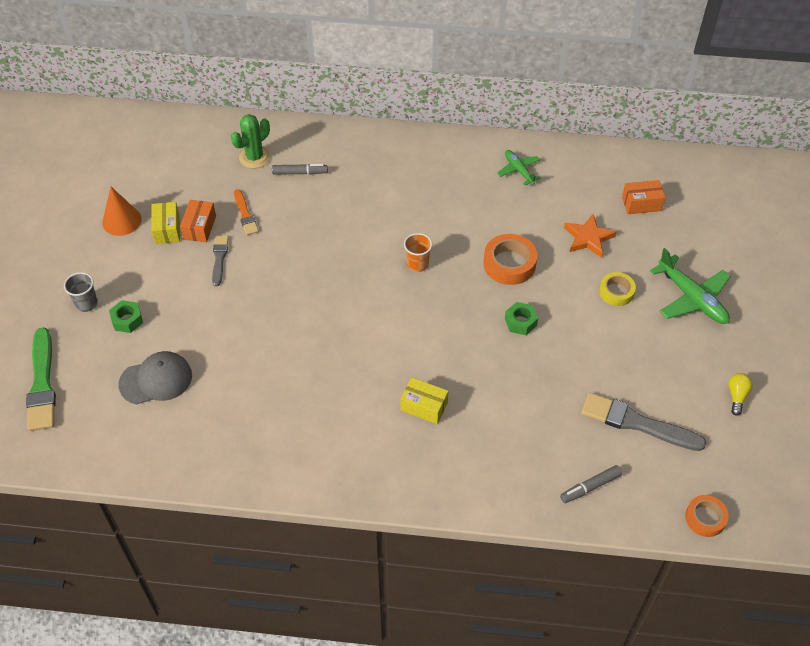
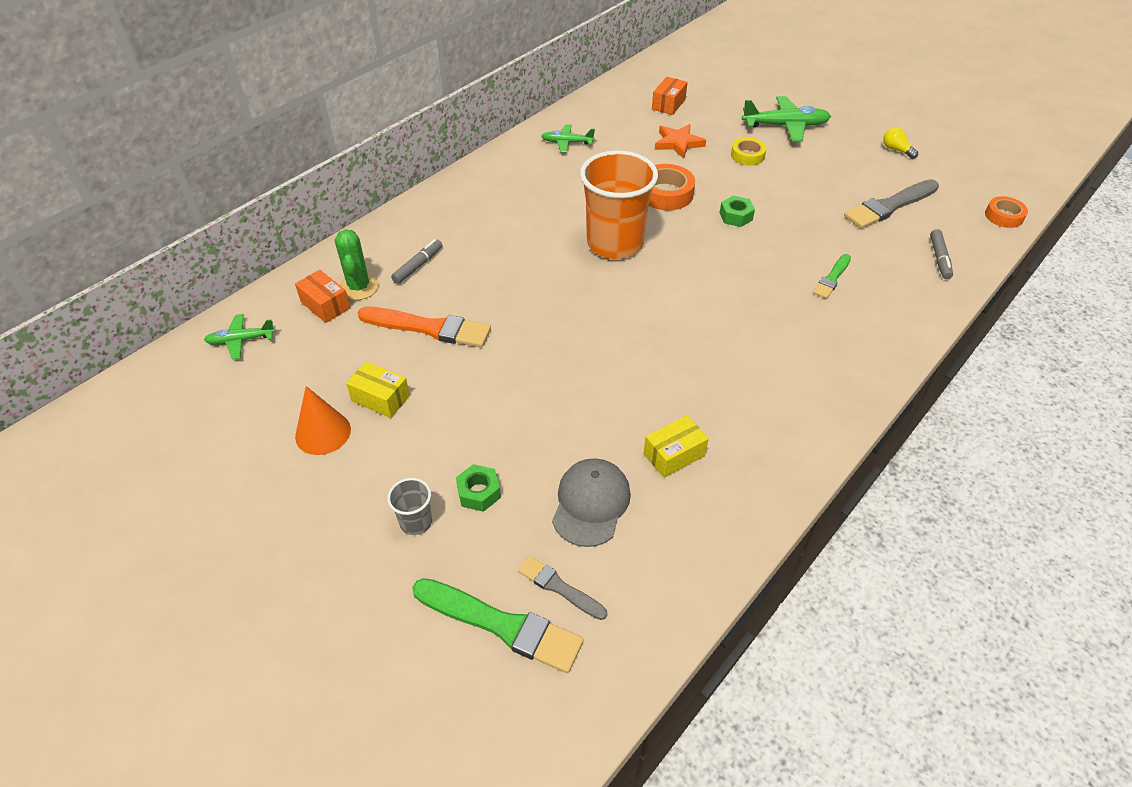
camera: 55 degrees left, 5 degrees down
orange box [180,200,216,243] -> orange box moved to [295,270,350,323]
grey brush [212,235,229,287] -> grey brush moved to [518,556,607,620]
orange brush [234,189,259,235] -> orange brush [357,307,491,348], size x1.76
yellow box [400,377,449,424] -> yellow box moved to [644,415,709,478]
orange cup [404,233,432,272] -> orange cup [580,150,658,259], size x2.34
none -> green plane [204,314,275,360]
none -> green brush [813,254,851,299]

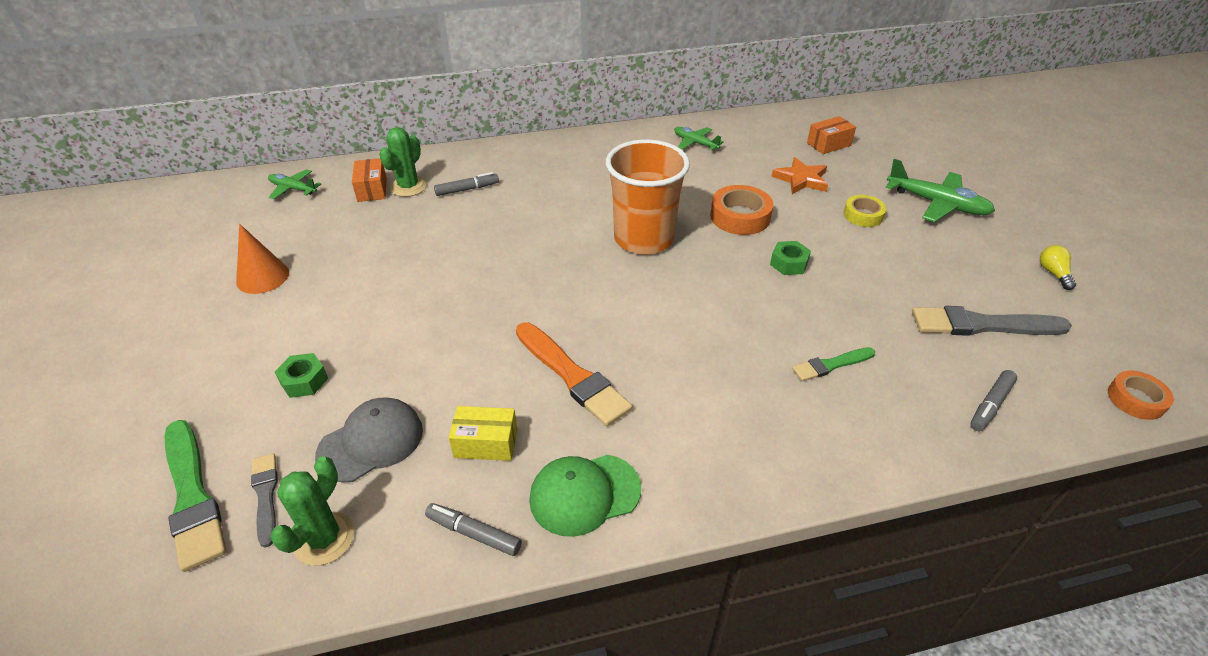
camera: 35 degrees right, 5 degrees down
yellow box [346,361,410,418] -> none
orange brush [357,307,491,348] -> orange brush moved to [516,322,632,426]
grey cup [387,478,432,535] -> none
none -> green cactus [270,456,355,566]
none -> grey marker [425,503,522,556]
none -> green cap [529,455,641,537]

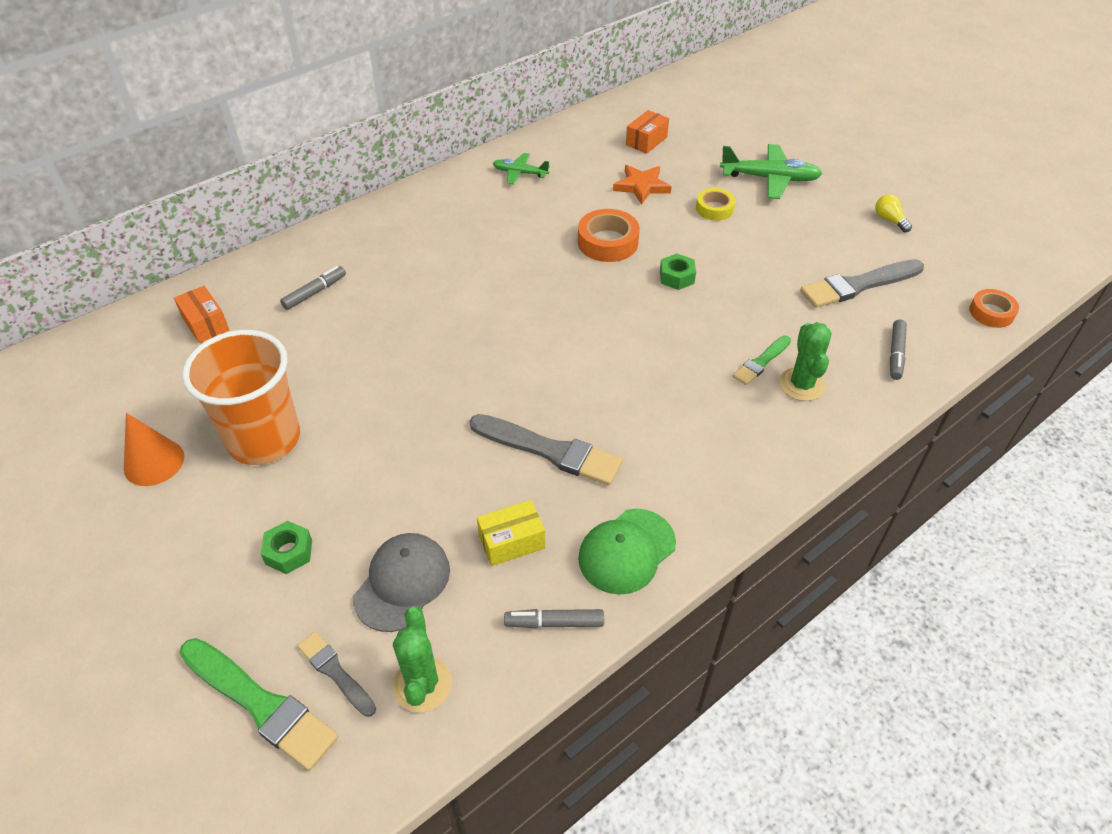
camera: 25 degrees left, 5 degrees up
green plane [268,169,321,199] -> none
green cactus [379,127,427,197] -> green cactus moved to [779,322,831,401]
orange brush [516,322,632,426] -> grey brush [469,414,622,486]
orange cup [606,139,690,254] -> orange cup moved to [182,330,300,465]

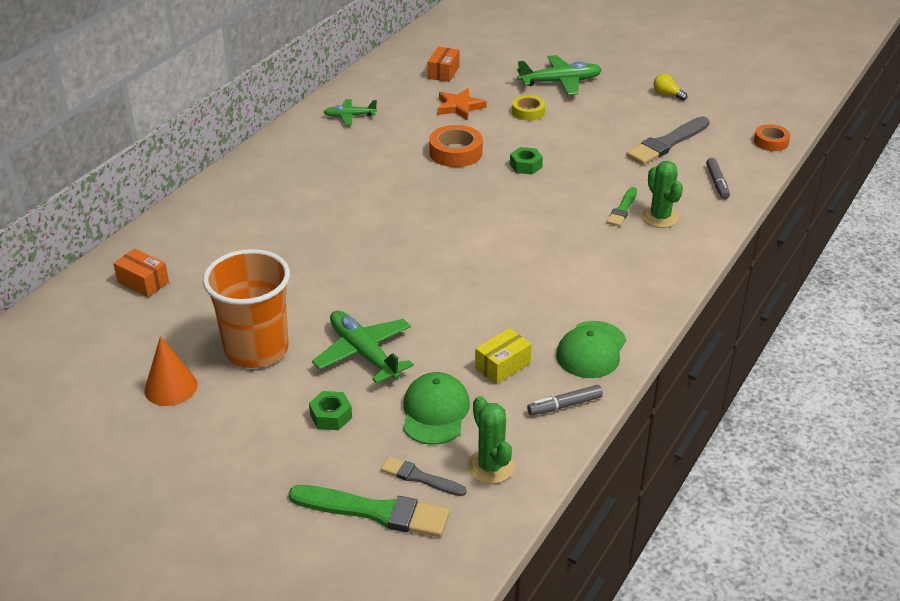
camera: 20 degrees left, 10 degrees down
grey marker [280,266,346,310] -> none
grey cap [353,533,450,632] -> green cap [403,372,470,445]
grey brush [469,414,622,486] -> none
none -> green plane [312,311,414,384]

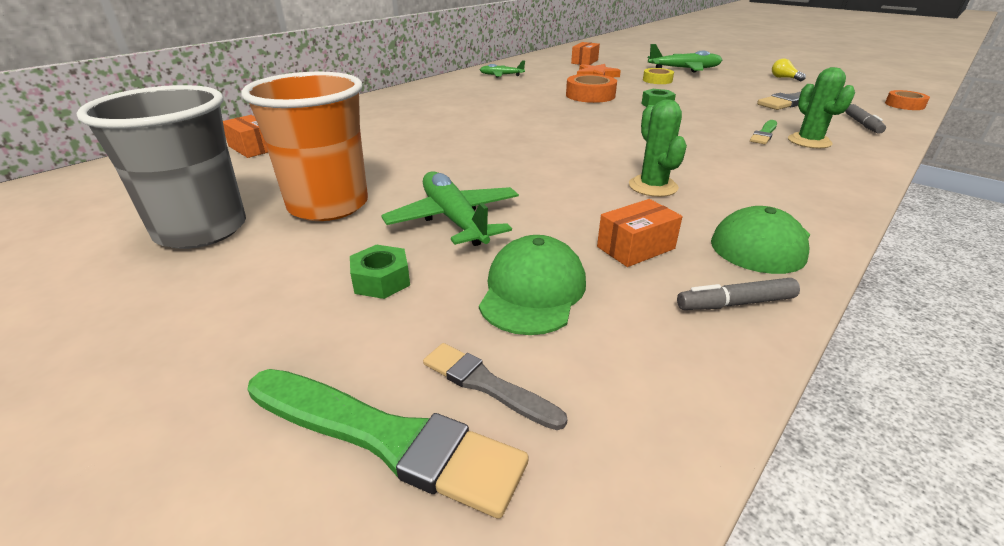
camera: 10 degrees right, 5 degrees down
orange cone [144,336,198,406] -> grey cup [76,85,246,249]
green cactus [467,396,515,484] -> green cactus moved to [629,99,687,197]
yellow box [475,328,532,384] -> orange box [597,199,683,267]

